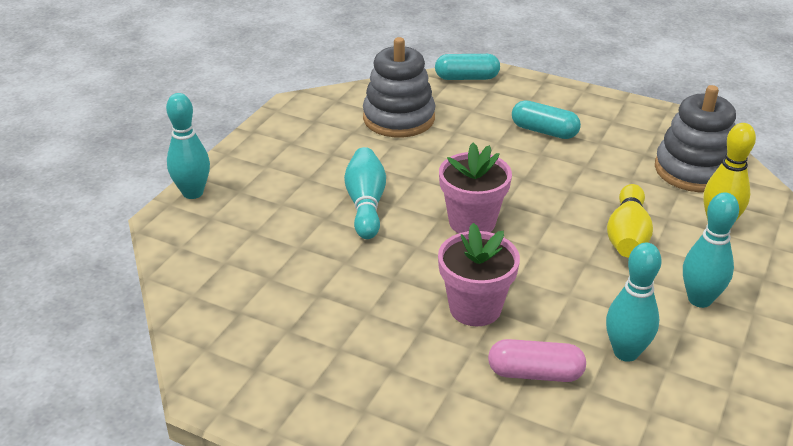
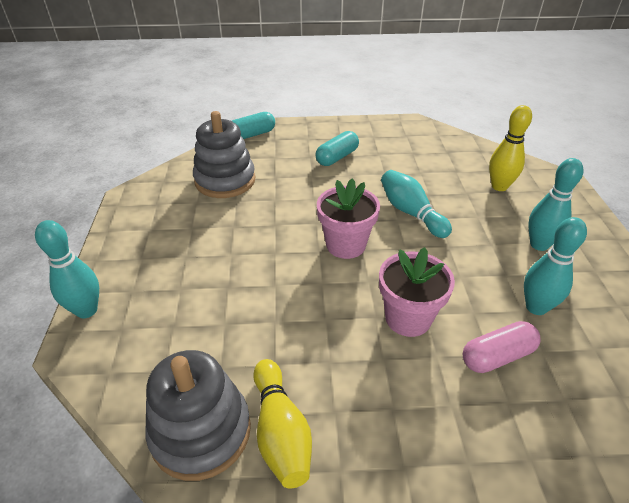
camera: 30 degrees left, 5 degrees up
turquoise bowling pin [344,147,386,239] -> turquoise bowling pin moved to [381,170,452,238]
turquoise capsule [512,100,581,139] -> turquoise capsule turned 45 degrees counterclockwise [315,131,359,166]
yellow bowling pin [607,184,653,258] -> yellow bowling pin moved to [253,359,312,489]
grey stacking toy [655,85,736,192] -> grey stacking toy moved to [146,350,251,481]

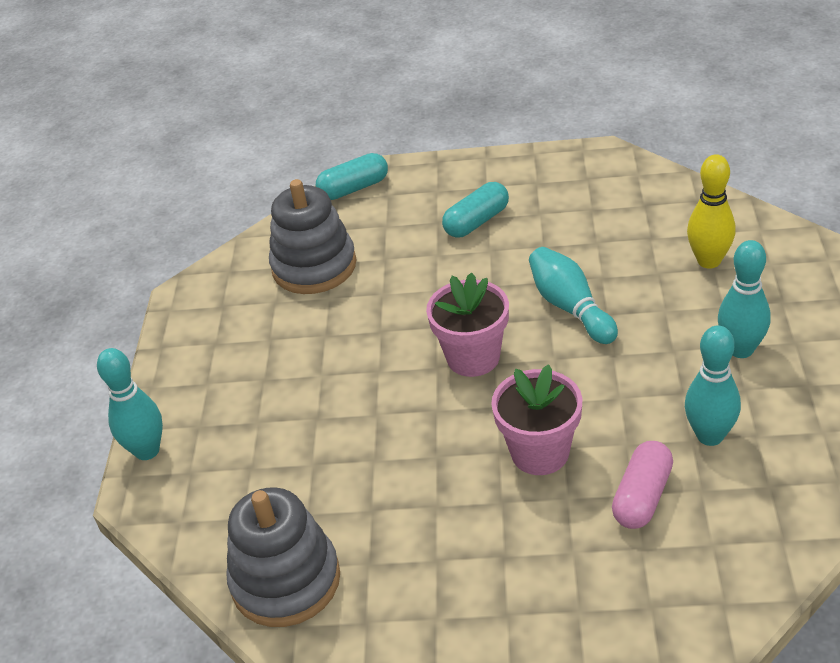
camera: 10 degrees right, 0 degrees up
yellow bowling pin [253,359,312,489] -> none
pink capsule [463,321,540,373] -> pink capsule turned 45 degrees counterclockwise [612,441,673,529]

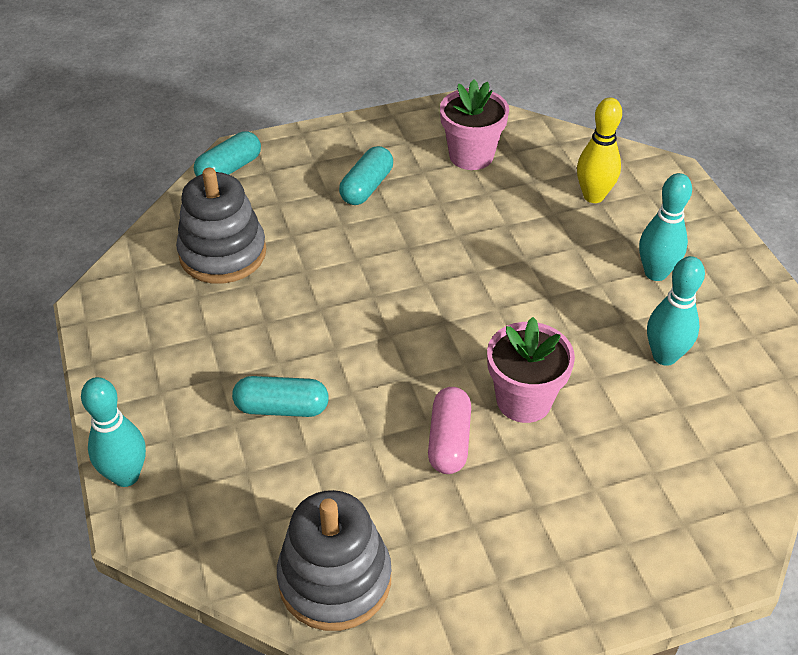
camera: 25 degrees left, 5 degrees up
pink flower pot [426,272,509,377] -> pink flower pot moved to [440,79,509,170]
turquoise bowling pin [529,247,618,344] -> none
pink capsule [612,441,673,529] -> pink capsule moved to [428,387,471,474]
none -> turquoise capsule [232,376,329,417]

